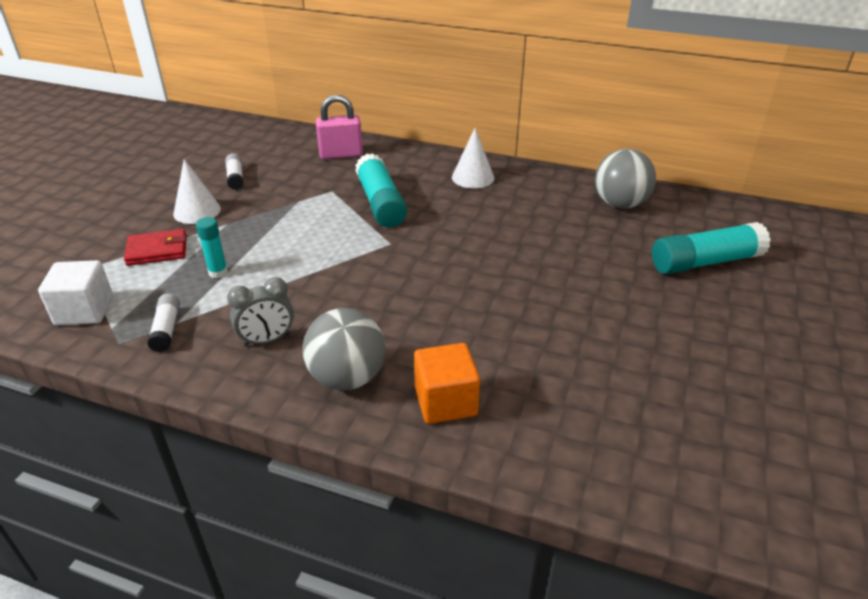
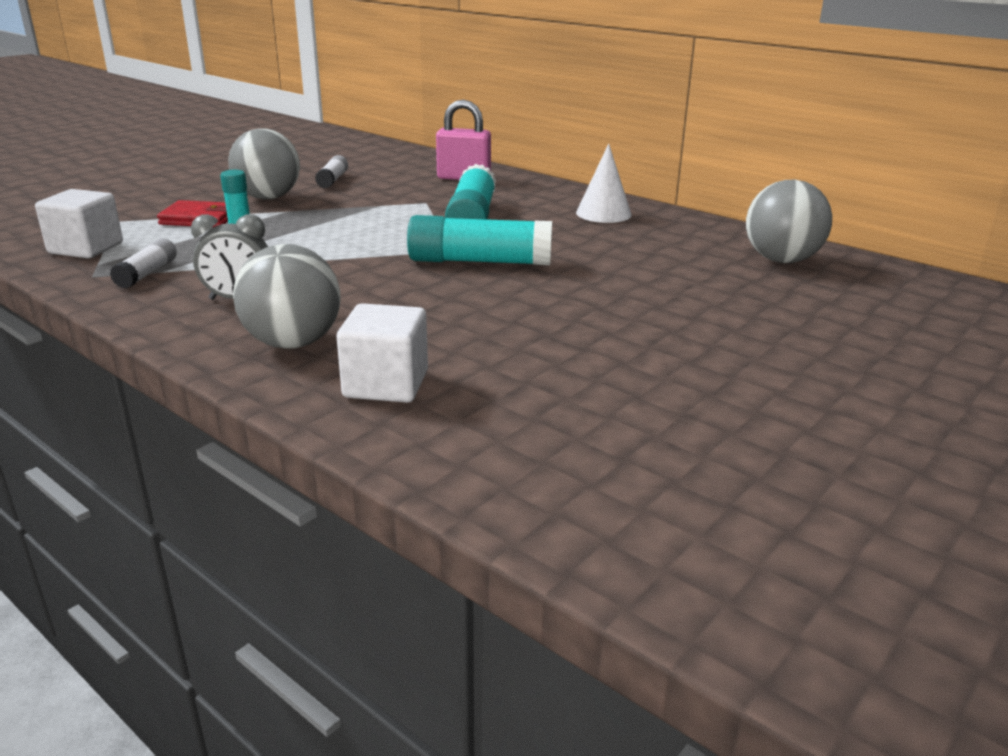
camera: 20 degrees right, 10 degrees down
white cone [173,159,221,224] -> grey ball [228,128,300,199]
orange cube [414,343,480,424] -> white cube [337,303,428,403]
turquoise glue stick [652,222,771,274] -> turquoise glue stick moved to [407,215,552,265]

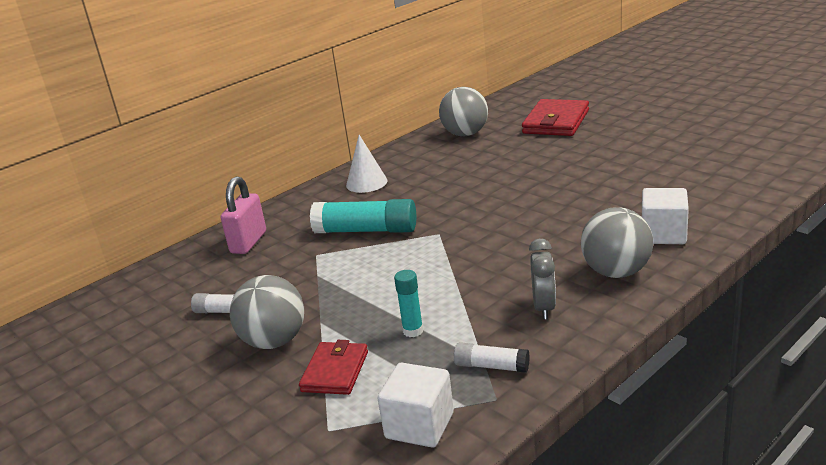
camera: 80 degrees left, 0 degrees up
turquoise glue stick [407,215,552,265] -> none
none -> red wallet [522,99,589,136]

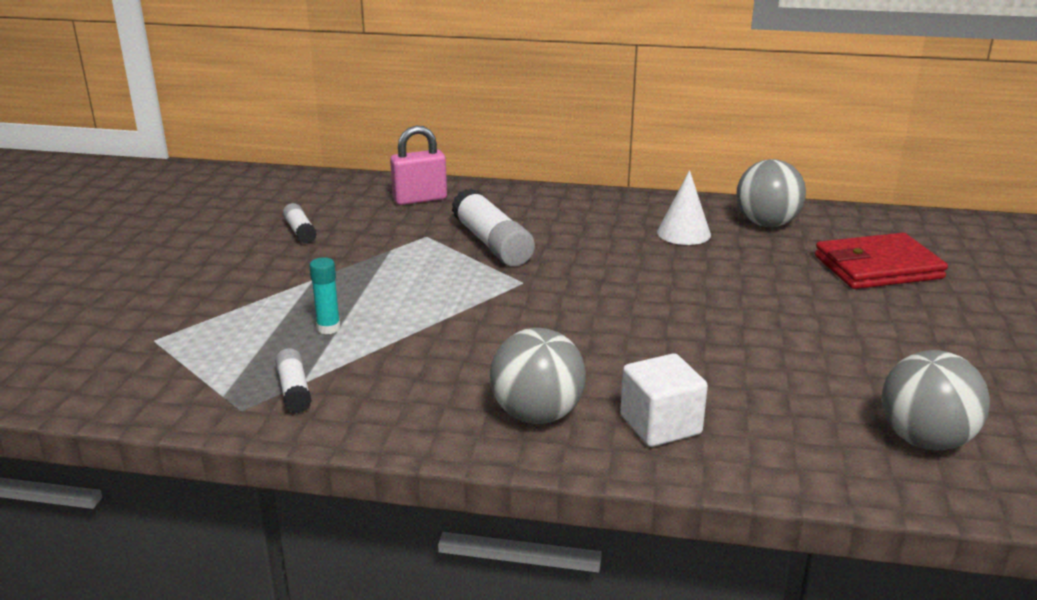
camera: 50 degrees right, 0 degrees up
grey ball [230,275,304,349] -> grey ball moved to [882,350,990,450]
red wallet [299,340,368,395] -> none
turquoise glue stick [310,199,416,233] -> white glue stick [452,188,535,266]
white cone [346,135,388,193] -> white cone moved to [657,170,711,245]
white cube [377,363,454,447] -> none
grey clock [529,238,556,319] -> none

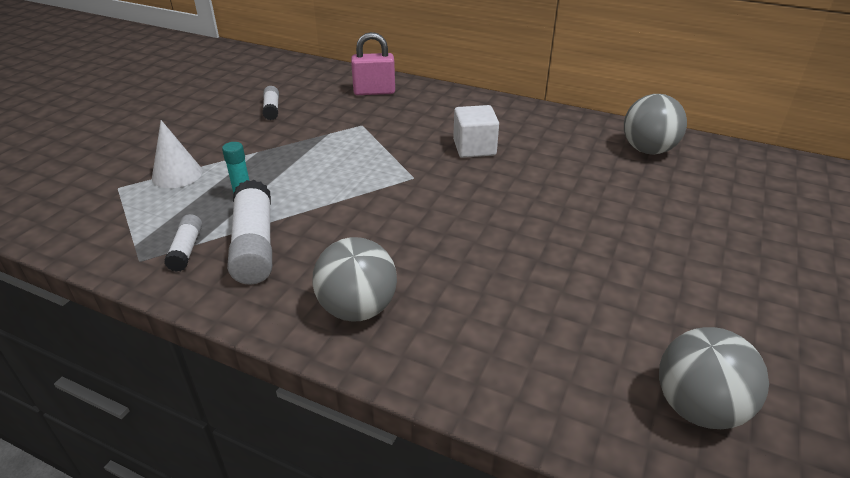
camera: 15 degrees right, 10 degrees up
white glue stick [452,188,535,266] -> white glue stick moved to [227,180,272,285]
white cube [620,353,708,447] -> white cube moved to [453,105,499,158]
white cone [657,170,711,245] -> white cone moved to [152,120,203,188]
red wallet [815,233,948,289] -> none

